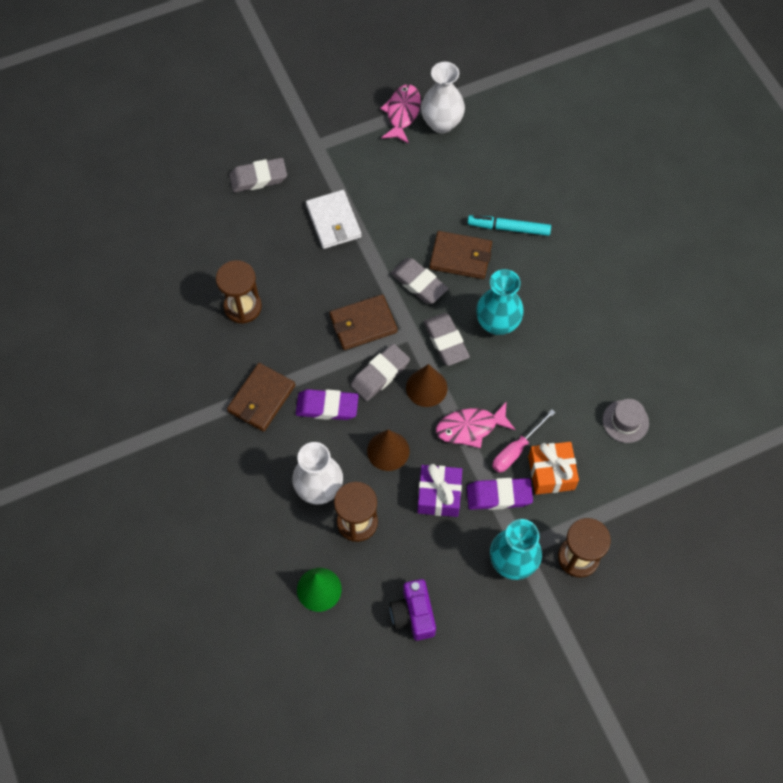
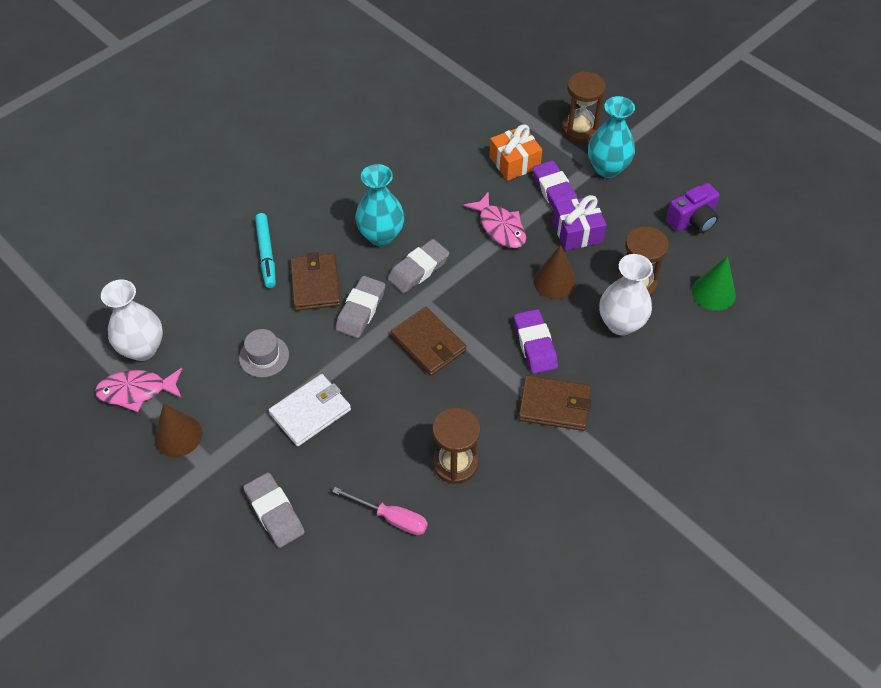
camera: 110 degrees left, 10 degrees down
grey eraser [351,344,410,401] -> none
brown cone [406,364,448,407] -> brown cone moved to [154,403,202,457]
pink screwdriver [492,409,555,473] -> pink screwdriver moved to [332,487,428,535]
grey hat [603,399,649,443] -> grey hat moved to [239,329,289,378]

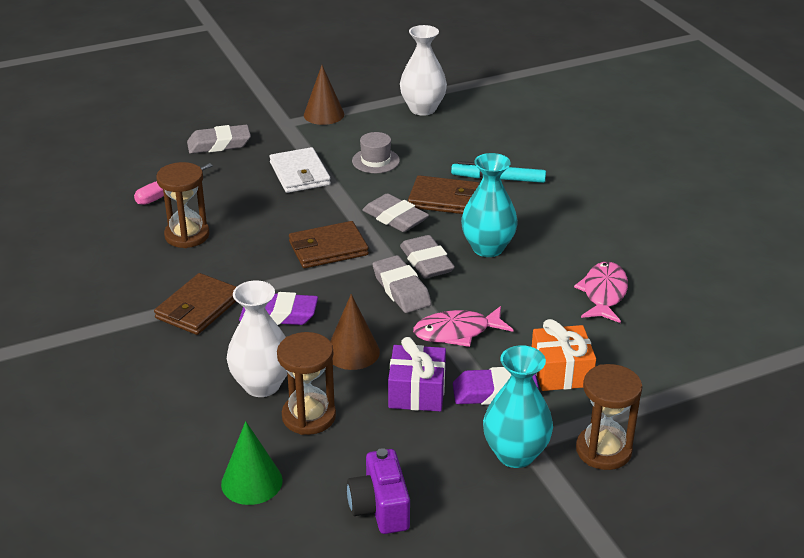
camera: 110 degrees right, 20 degrees down
pink fish [95,368,182,412] -> pink fish moved to [574,262,628,323]
none -> grey eraser [373,255,431,313]

